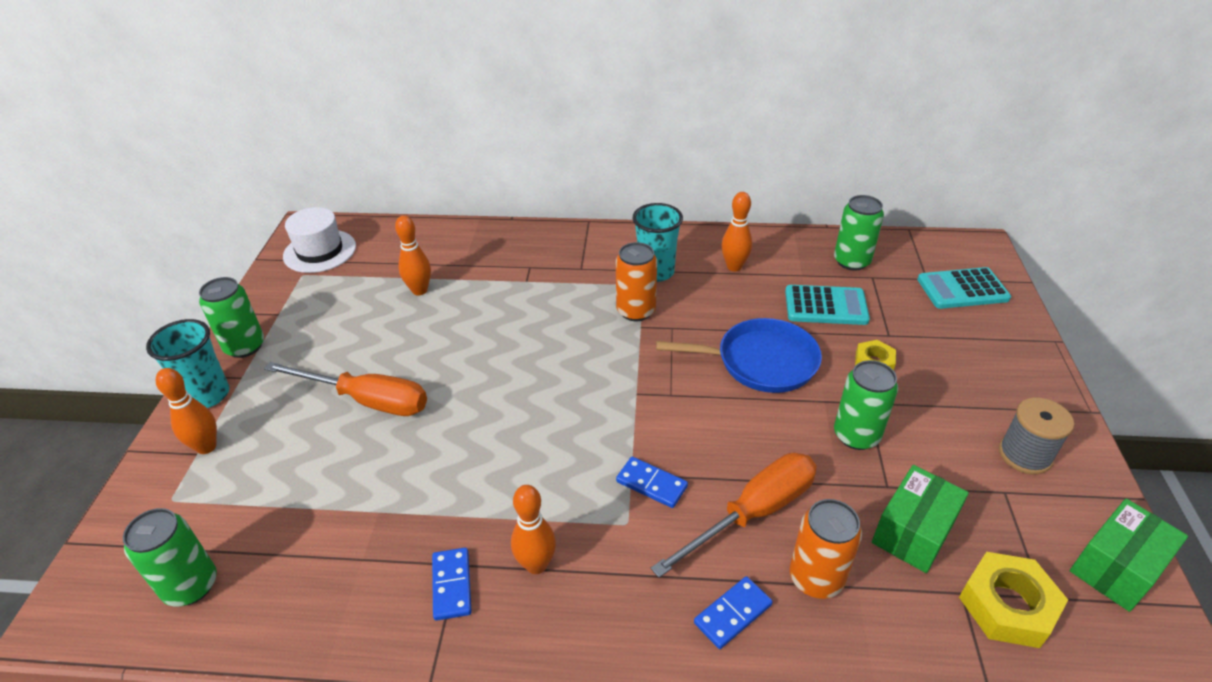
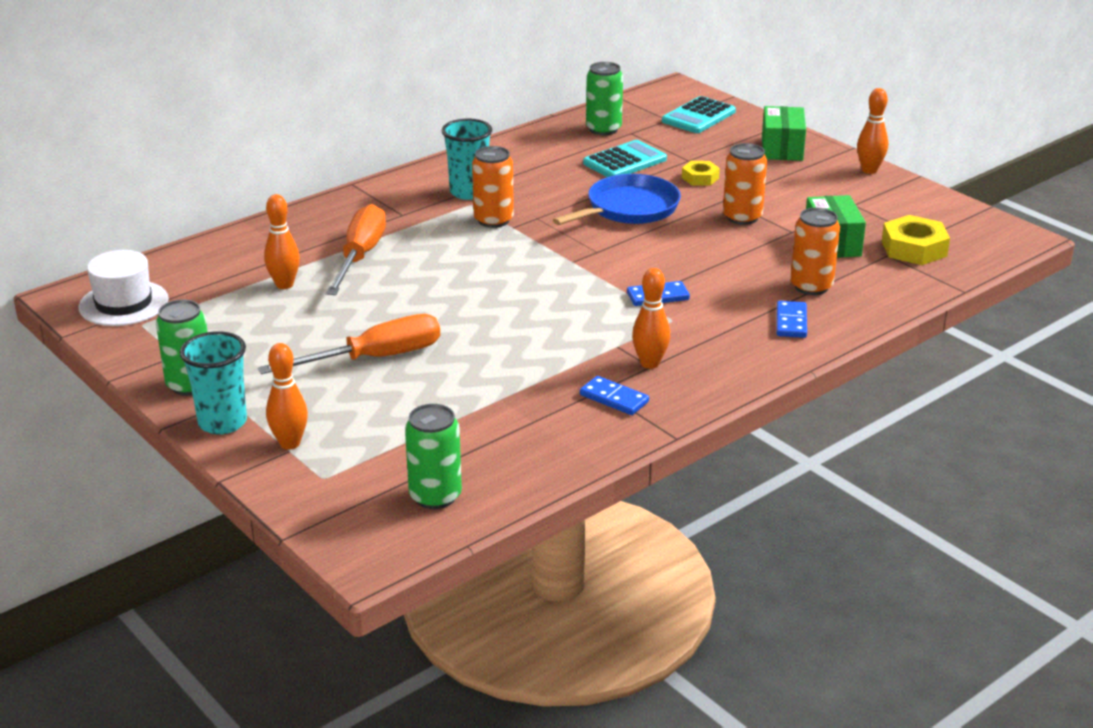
camera: 45 degrees left, 10 degrees down
orange screwdriver [651,453,817,578] -> orange screwdriver moved to [326,204,386,295]
orange bowling pin [721,192,752,271] -> orange bowling pin moved to [857,88,888,174]
green can [834,360,898,450] -> orange can [723,143,767,225]
grey spool [999,398,1074,475] -> none
green box [1070,498,1188,612] -> green box moved to [762,106,806,161]

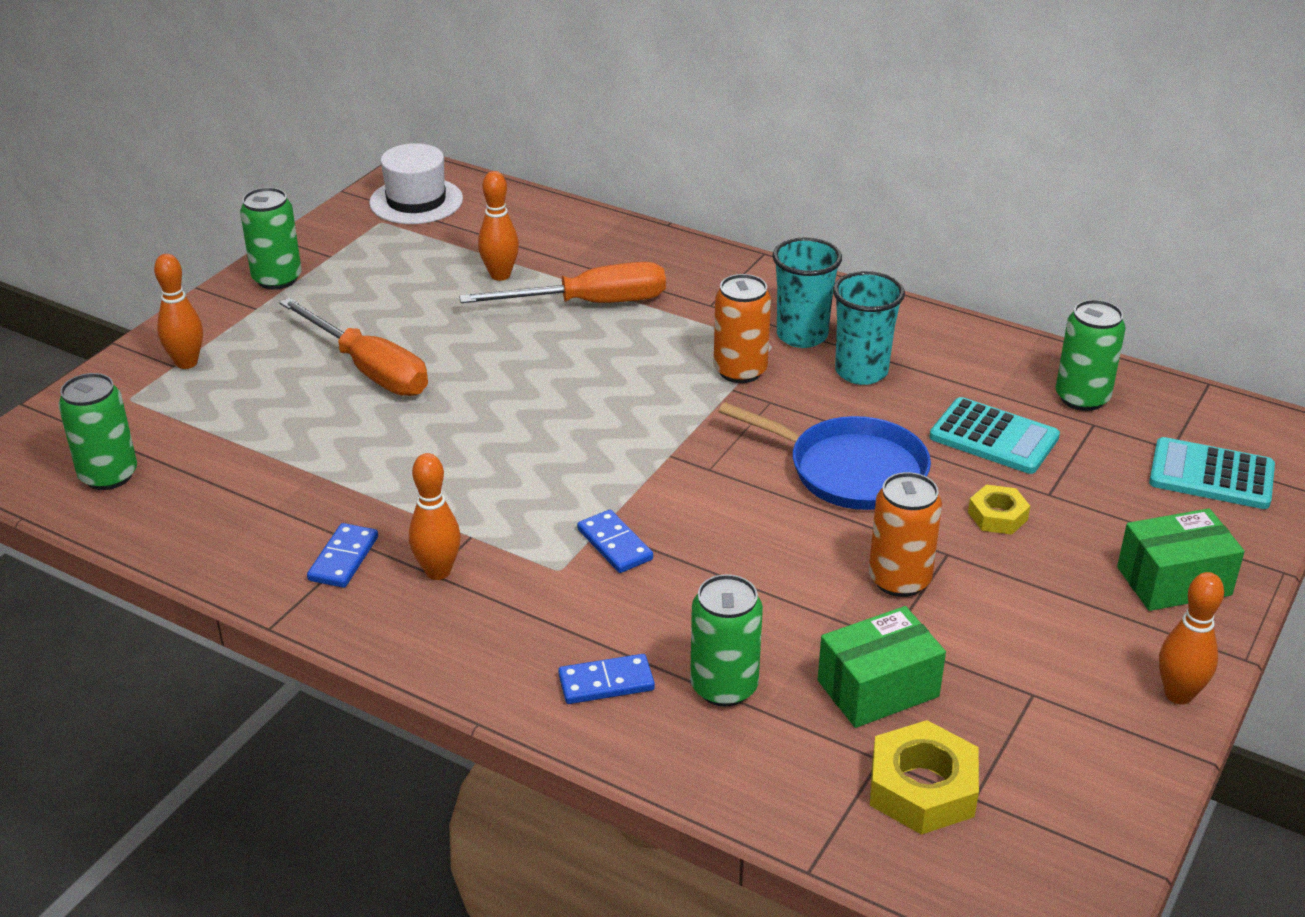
camera: 70 degrees right, 5 degrees up
turquoise cup [180,331,247,435] -> turquoise cup moved to [833,271,905,385]
orange can [790,208,840,295] -> green can [690,574,763,707]

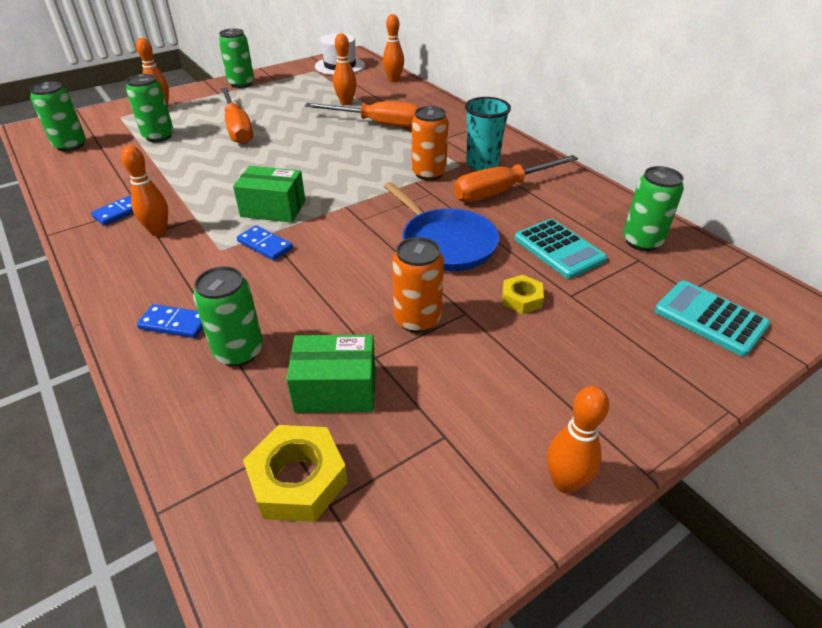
camera: 25 degrees right, 5 degrees up
blue domino [577,510,653,573] -> blue domino turned 45 degrees counterclockwise [237,225,293,261]
turquoise cup [833,271,905,385] -> orange screwdriver [454,155,578,202]
green box [1117,508,1245,611] -> green box moved to [233,166,305,222]
none -> green can [126,74,174,142]
none -> orange bowling pin [383,14,404,82]

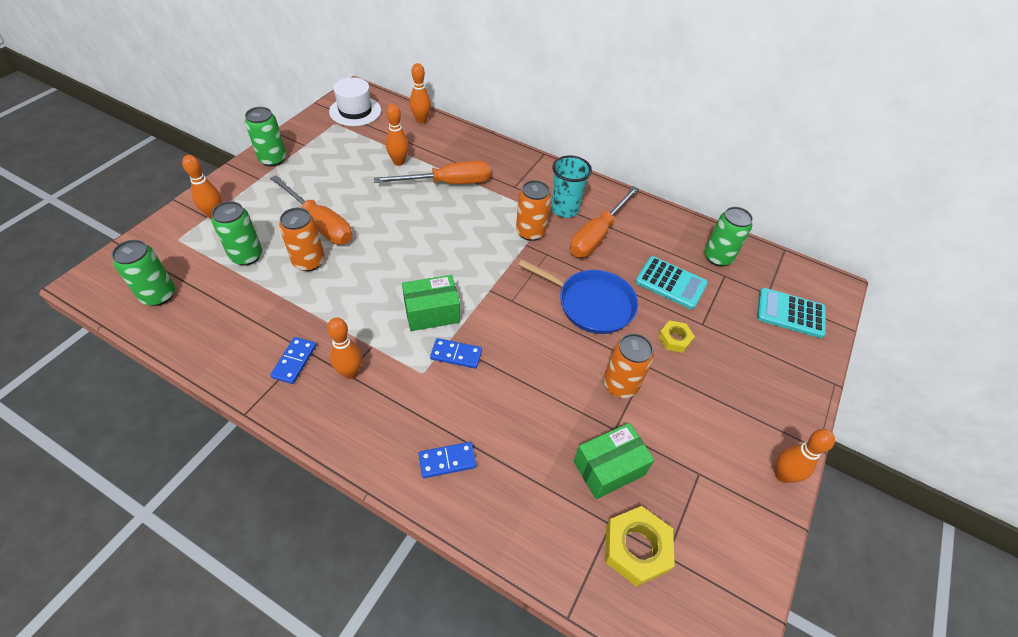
camera: 30 degrees left, 10 degrees up
green can [193,266,263,366] -> none
none -> orange can [279,208,325,271]

